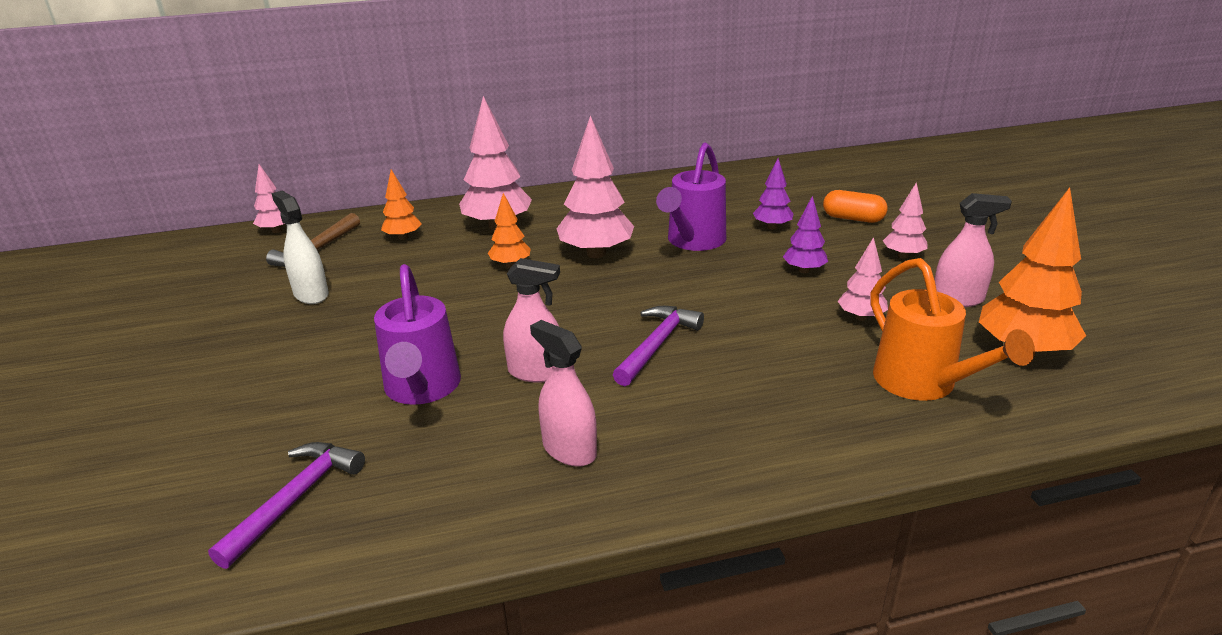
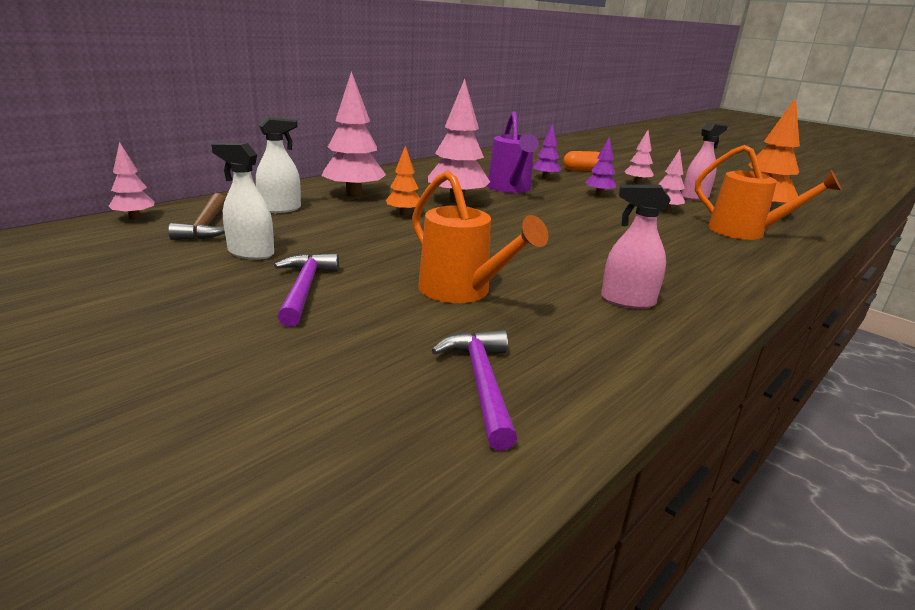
camera: 35 degrees left, 5 degrees down
purple watering can [374,264,461,405] -> orange watering can [412,171,548,303]
orange tree [381,169,422,240] -> white spray bottle [256,116,301,213]
pink spray bottle [503,258,560,383] -> none
purple hammer [613,306,704,386] -> purple hammer moved to [274,253,339,327]

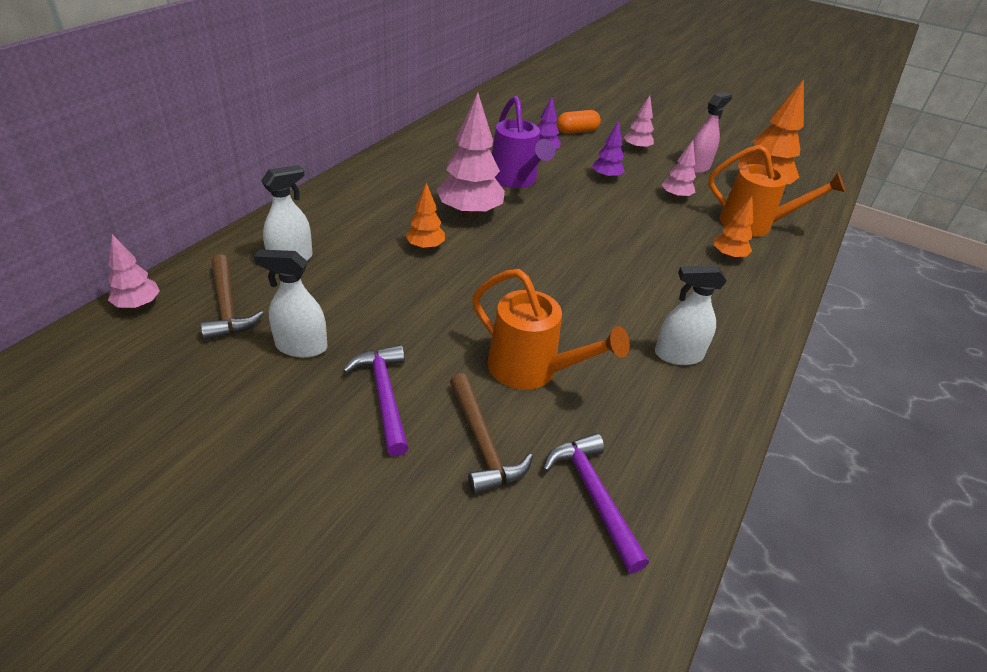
camera: 15 degrees left, 15 degrees up
pink tree [322,71,386,197] -> none
pink spray bottle [601,185,671,309] -> white spray bottle [655,265,727,365]
none -> brown hammer [450,373,533,495]
none -> orange tree [714,196,753,259]

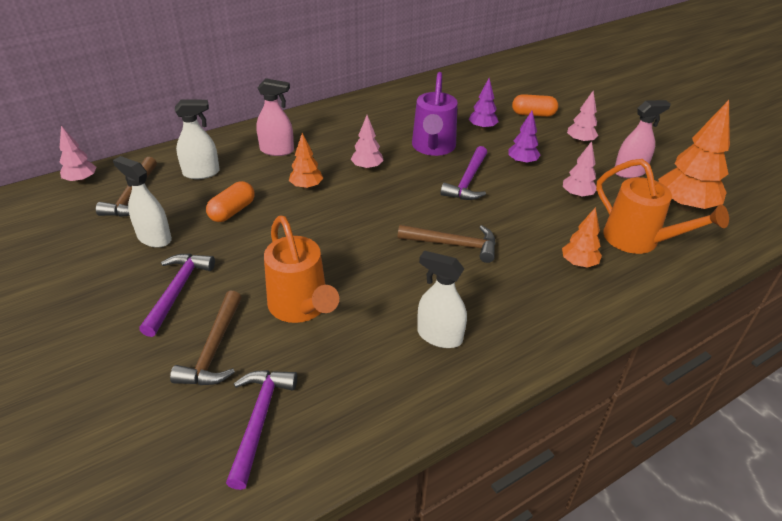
camera: 30 degrees right, 0 degrees up
pink tree [437,92,505,218] -> pink tree [351,115,384,170], size x0.54
none -> orange capsule [206,181,255,222]
none -> pink spray bottle [256,78,294,156]
none -> brown hammer [398,225,496,263]
none -> purple hammer [440,146,487,200]

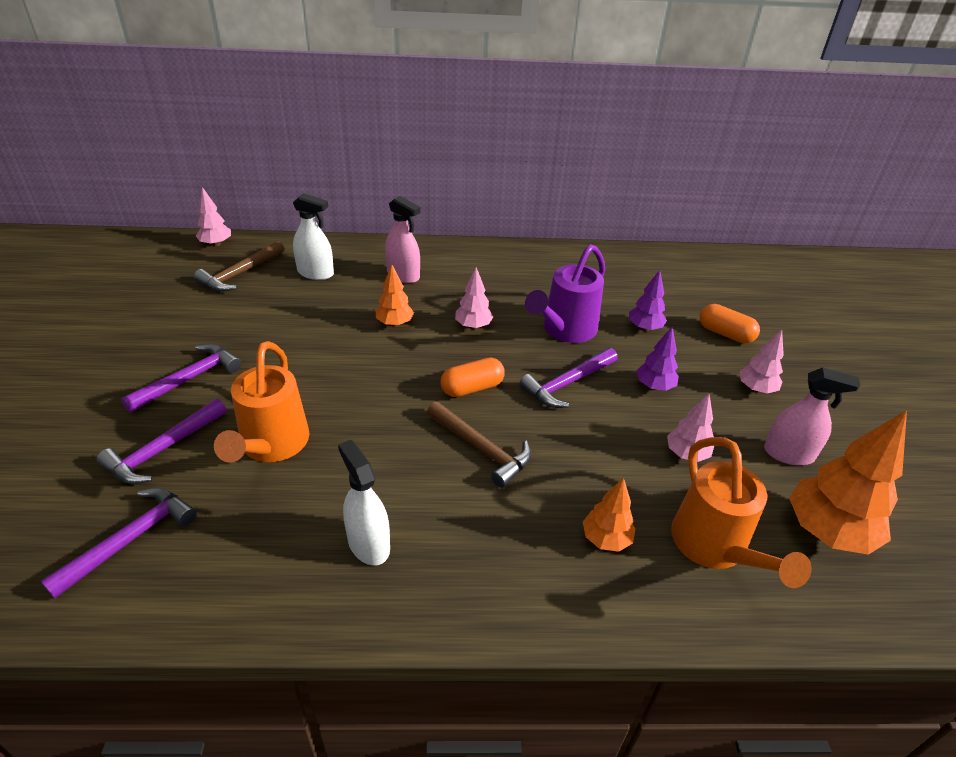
camera: 30 degrees right, 0 degrees up
white spray bottle [113,156,172,248] -> none
brown hammer [170,290,242,385] -> purple hammer [97,399,227,484]
orange capsule [206,181,255,222] -> orange capsule moved to [441,357,505,397]

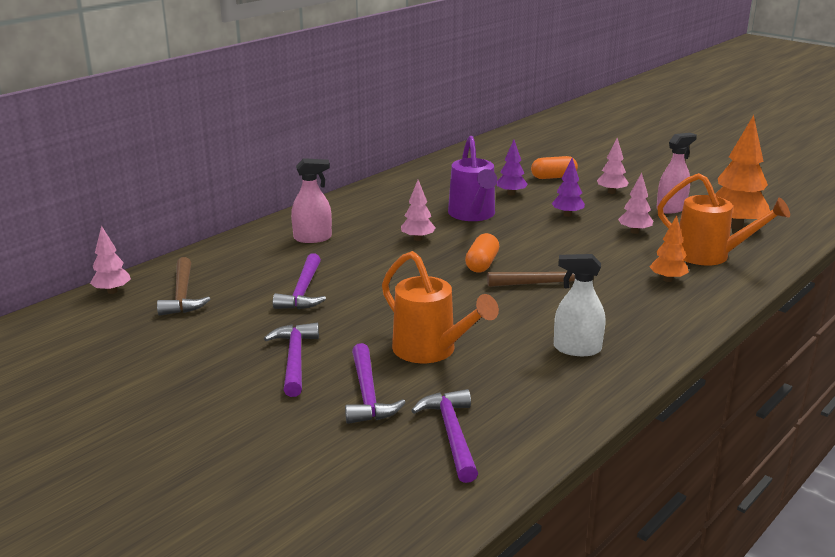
camera: 45 degrees left, 15 degrees down
white spray bottle [293,193,334,280] -> none
orange tree [376,264,414,327] -> none
purple hammer [519,348,618,408] -> purple hammer moved to [273,253,326,309]

